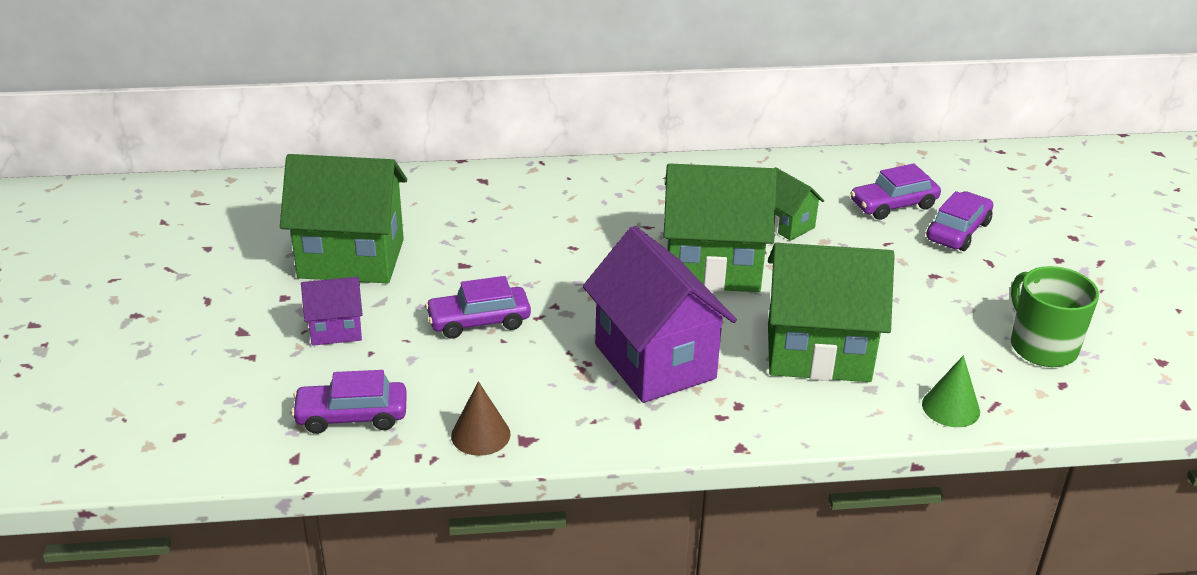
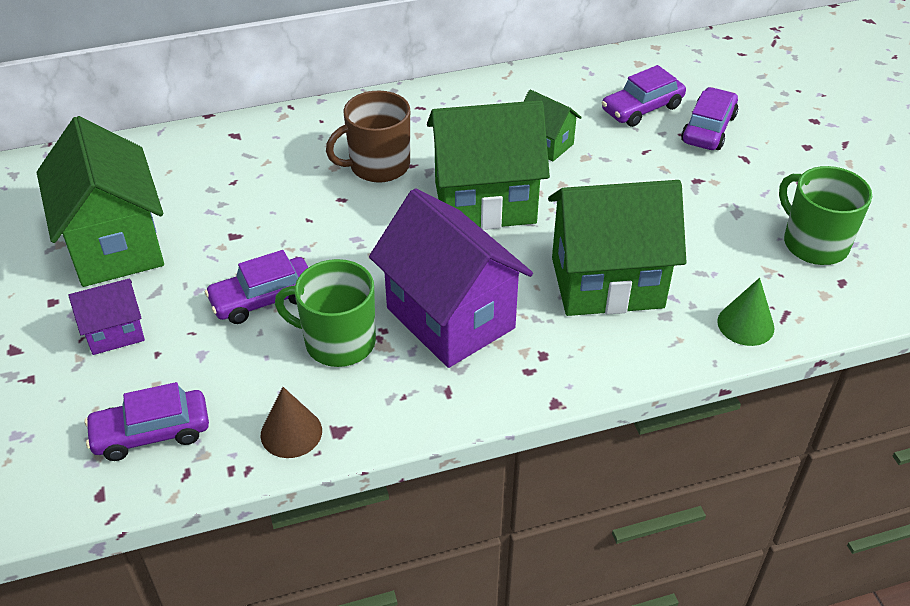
camera: 10 degrees left, 10 degrees up
green house [280,154,407,283] -> green house turned 75 degrees clockwise [36,116,164,287]
none -> green mug [275,259,376,367]
none -> brown mug [326,91,410,183]

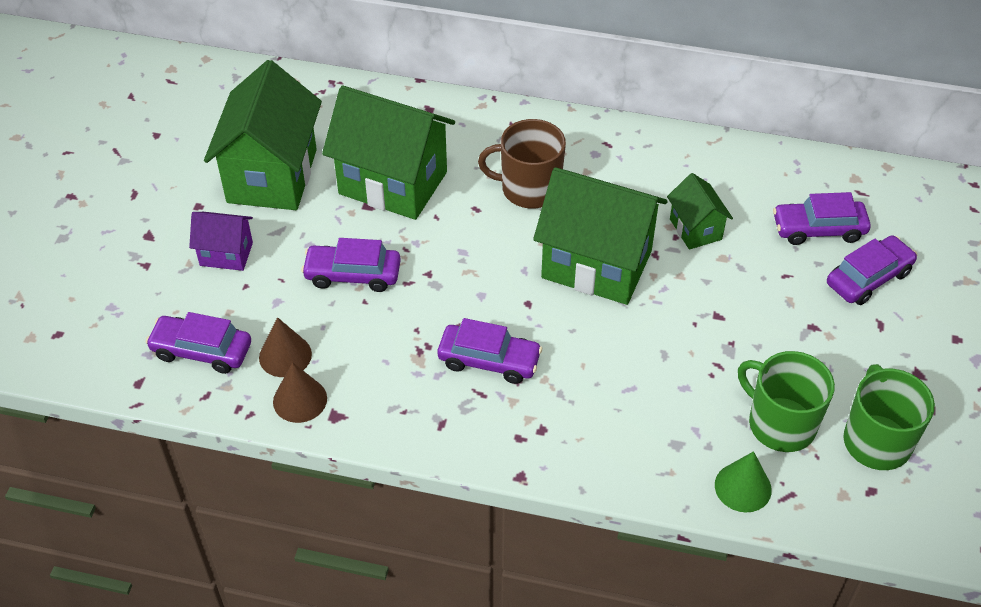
camera: 30 degrees right, 5 degrees up
green mug [275,259,376,367] -> green mug moved to [738,351,835,452]
purple house [369,188,533,368] -> purple car [438,318,542,384]
green house [548,180,686,316] -> green house moved to [322,85,455,220]
none -> brown cone [259,317,312,377]

